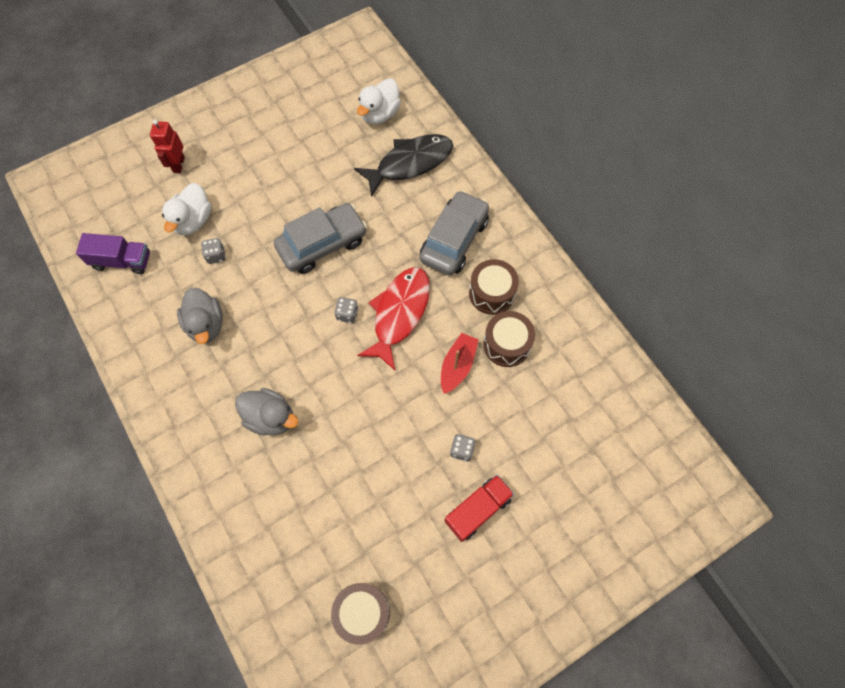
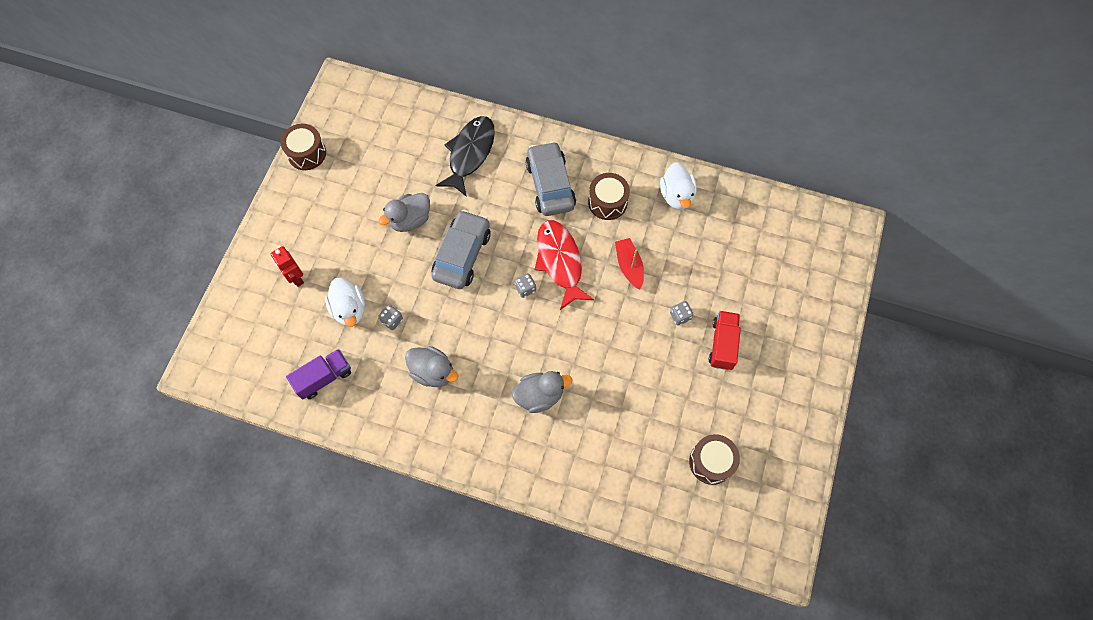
camera: 40 degrees left, 0 degrees up
white duck [357,78,401,124] -> white duck moved to [660,162,697,210]
brown drum [483,311,535,367] -> brown drum moved to [280,124,326,170]
none -> grey duck [379,193,430,232]

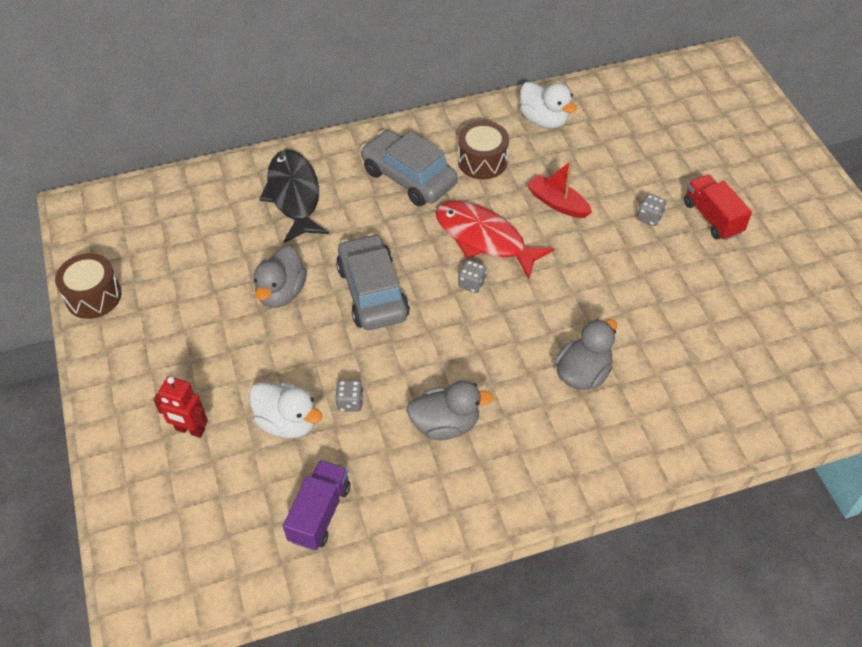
camera: 35 degrees left, 15 degrees down
brown drum [689,434,740,485] -> none

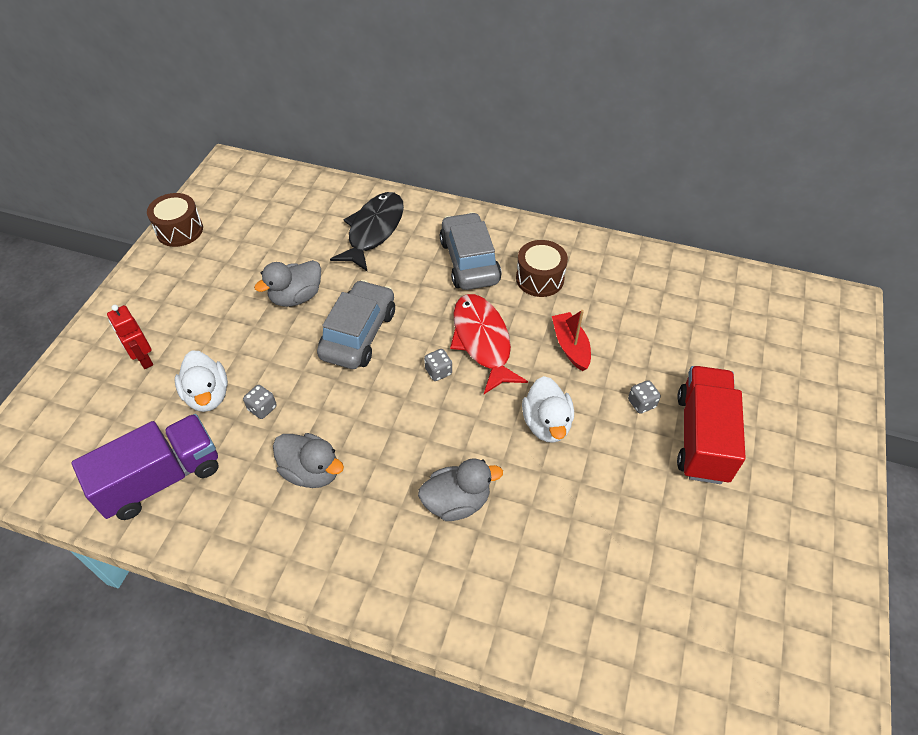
camera: 35 degrees right, 0 degrees up
purple truck [283,460,350,551] -> purple truck [71,414,219,520], size x1.52
white duck [520,82,577,129] -> white duck moved to [522,376,574,443]
red truck [684,175,752,241] -> red truck [677,366,746,484], size x1.52

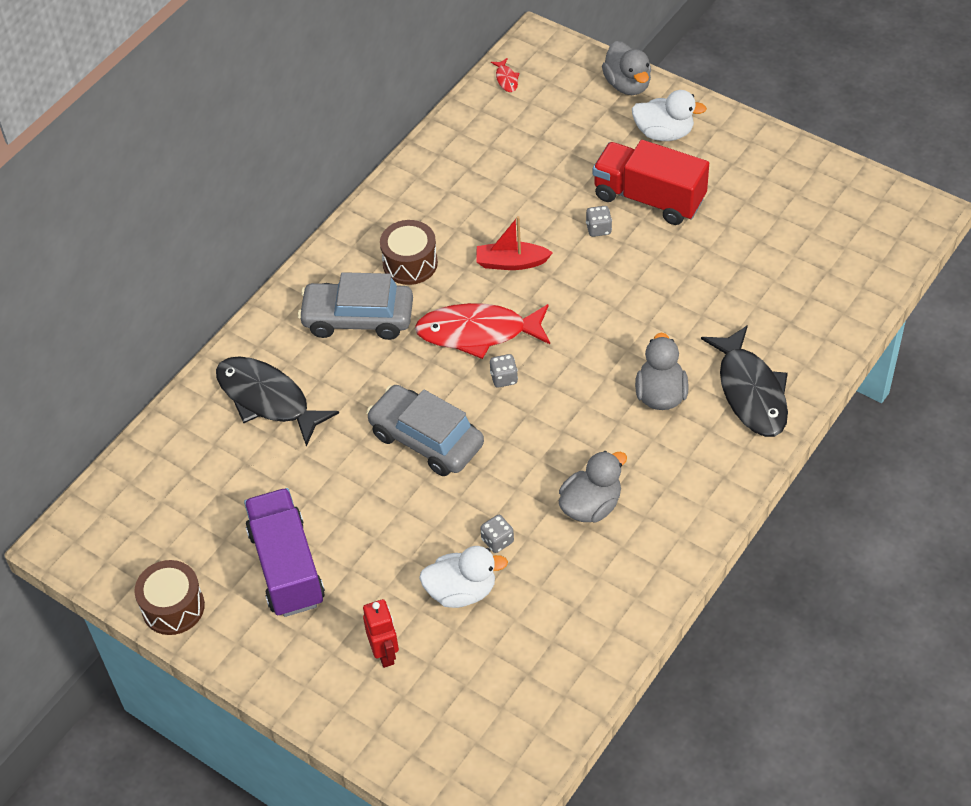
camera: 70 degrees left, 0 degrees up
purple truck [71,414,219,520] -> purple truck moved to [244,488,325,617]
red robot [107,305,153,369] -> red robot turned 90 degrees counterclockwise [363,599,399,668]
grey duck [254,260,321,307] -> grey duck moved to [602,41,651,95]
white duck [522,376,574,443] -> white duck moved to [632,90,707,141]
none -> red fish [491,58,519,92]
none -> black fish [701,325,788,437]

